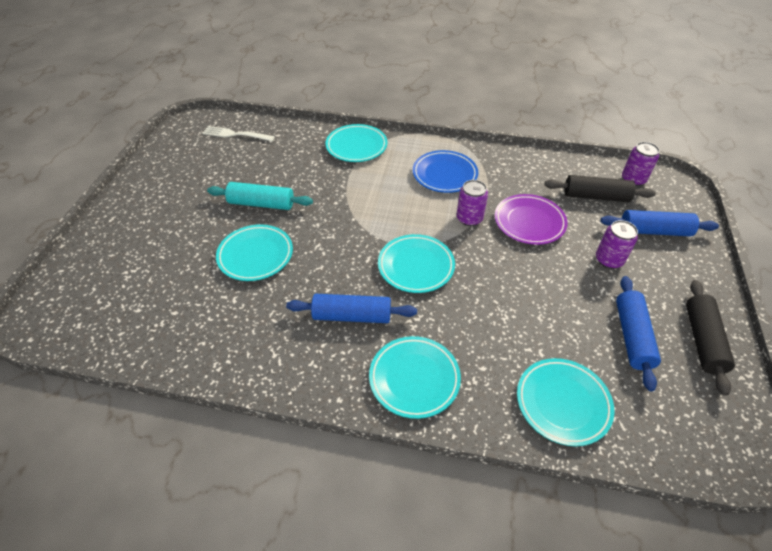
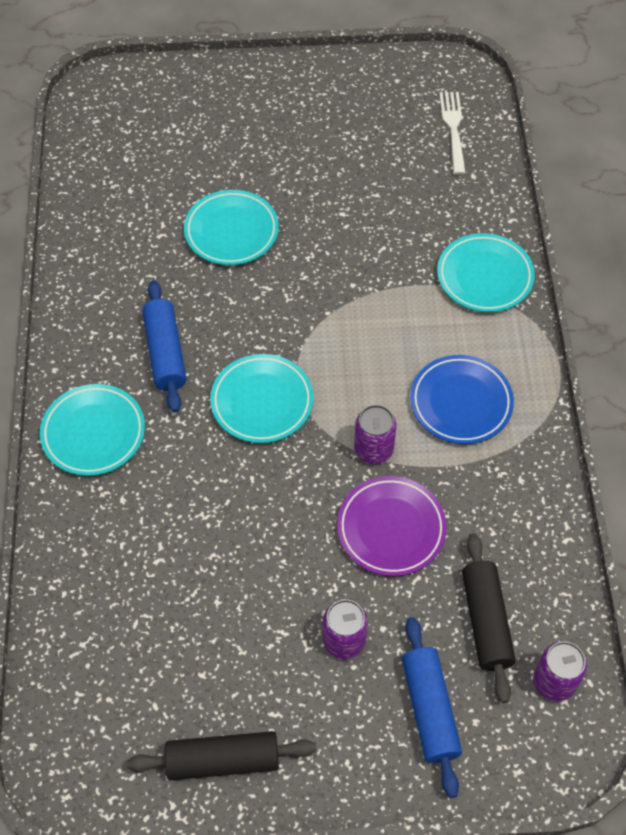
camera: 75 degrees right, 10 degrees up
turquoise rolling pin [207,182,313,210] -> none
turquoise plate [517,358,615,446] -> none
blue rolling pin [616,276,661,391] -> none

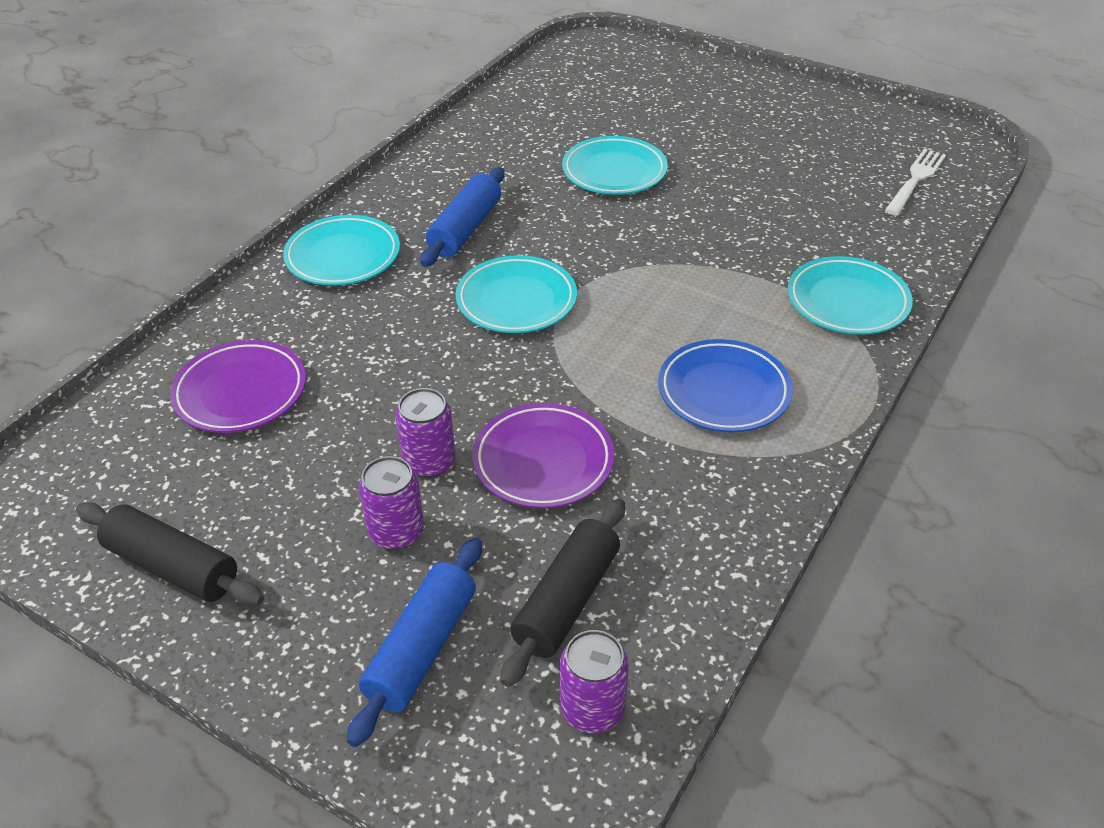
camera: 35 degrees right, 15 degrees down
purple can [354,405,397,464] -> purple can moved to [395,388,456,478]
none -> purple plate [170,340,306,433]

